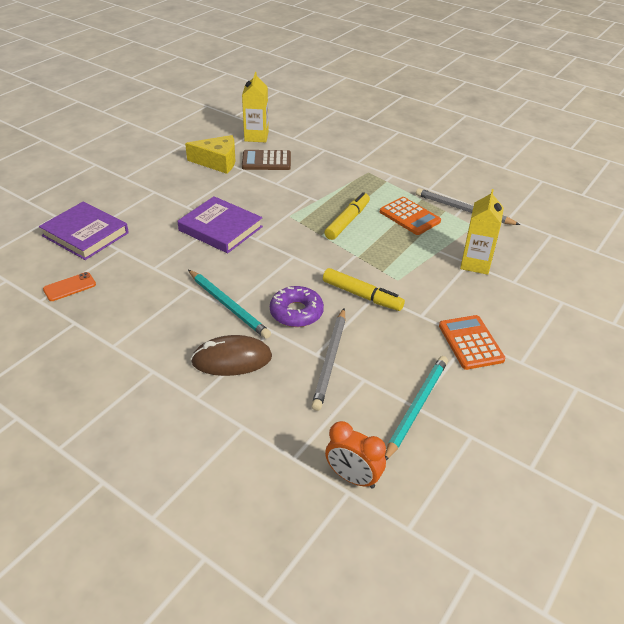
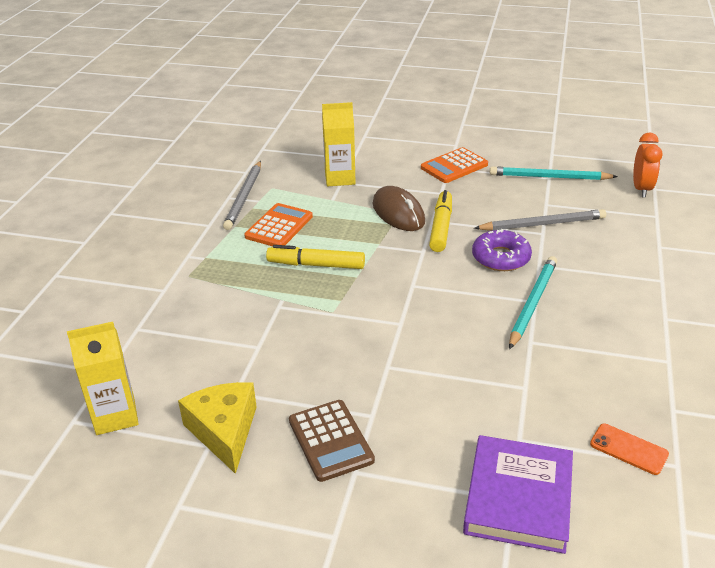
camera: 110 degrees left, 5 degrees down
purple book [178,196,263,253] -> none
brown mouse [191,335,272,376] -> brown mouse moved to [372,186,425,231]
brown calculator [242,150,291,170] -> brown calculator moved to [289,400,375,482]

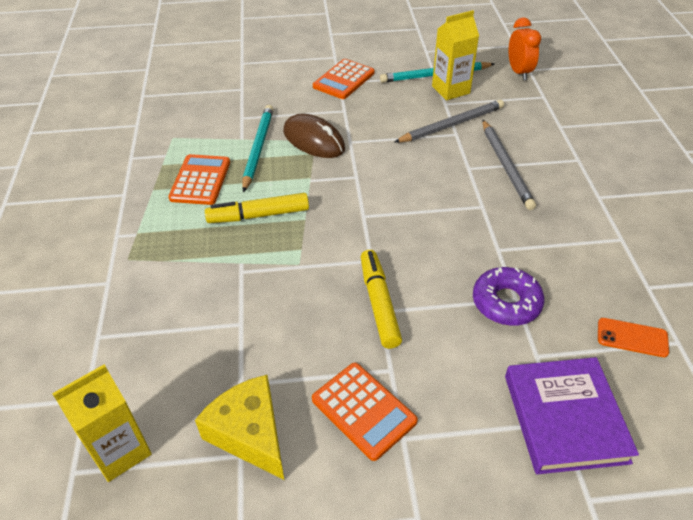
camera: 20 degrees left, 10 degrees up
grey pencil [223,161,261,230] -> grey pencil moved to [482,120,536,210]
brown calculator [289,400,375,482] -> orange calculator [312,363,418,461]
yellow carton [322,102,356,186] -> yellow carton moved to [432,10,479,100]
yellow marker [429,190,452,252] -> yellow marker moved to [361,250,402,349]
purple donut [472,229,532,271] -> purple donut moved to [473,267,544,326]
turquoise pencil [509,256,557,349] -> turquoise pencil moved to [242,105,273,193]

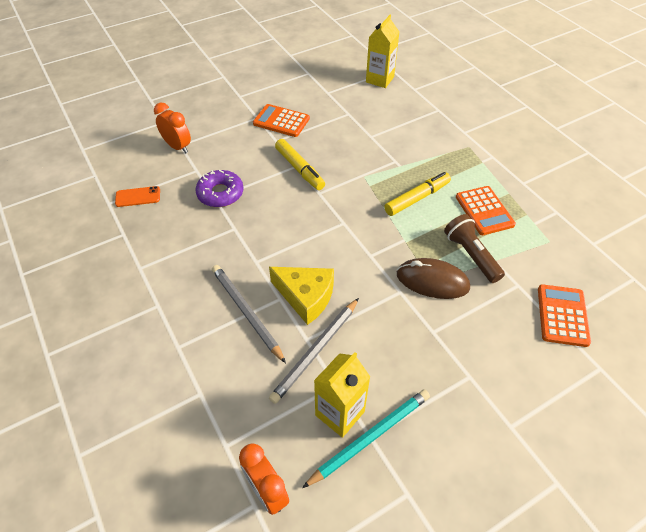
camera: 155 degrees right, 5 degrees up
yellow cheese [195,375,284,480] -> yellow cheese moved to [269,267,334,325]
turquoise pencil [242,105,273,193] -> brown flashlight [444,214,505,283]
orange calculator [313,59,374,99] -> orange calculator moved to [538,284,591,347]
purple book [505,357,639,474] -> orange clock [154,103,191,154]

